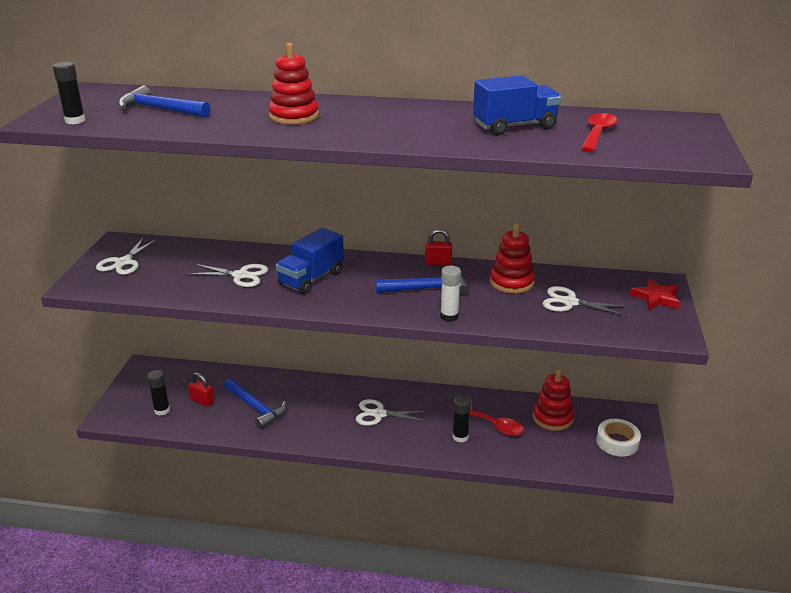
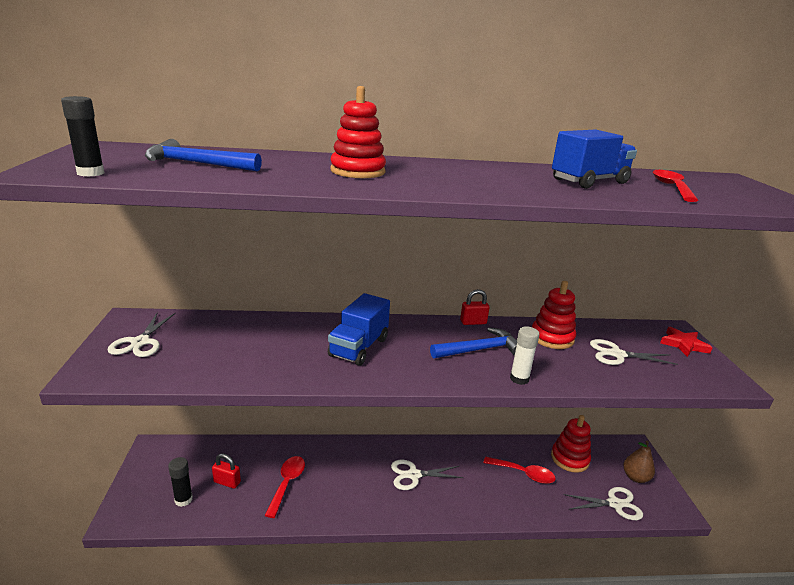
camera: 15 degrees left, 5 degrees down
white scissors [187,264,268,287] -> white scissors moved to [563,487,643,520]
blue hammer [224,378,287,429] -> red spoon [264,456,305,518]
black glue stick [453,395,471,443] -> none
white tape [596,419,641,457] -> brown pear [623,440,655,483]

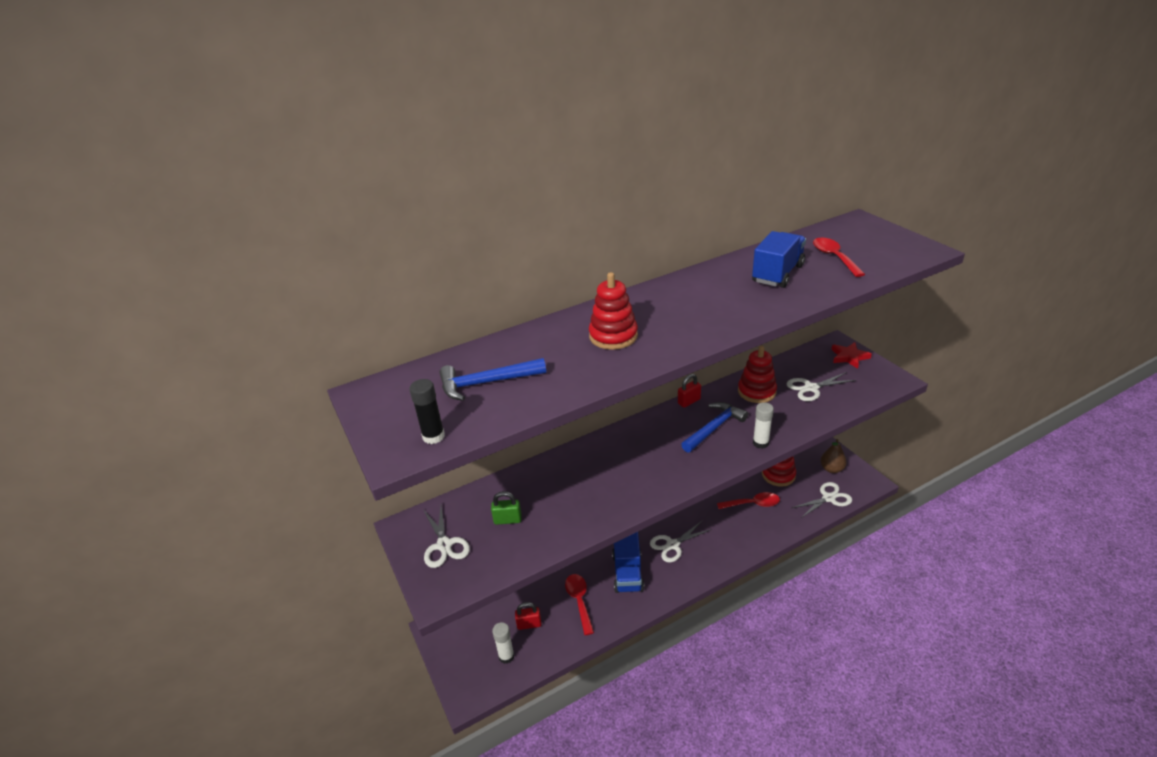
camera: 20 degrees left, 10 degrees up
black glue stick [168,457,193,507] -> white glue stick [492,622,515,664]
blue truck [328,293,390,366] -> blue truck moved to [612,532,644,593]
none -> green padlock [491,491,522,525]

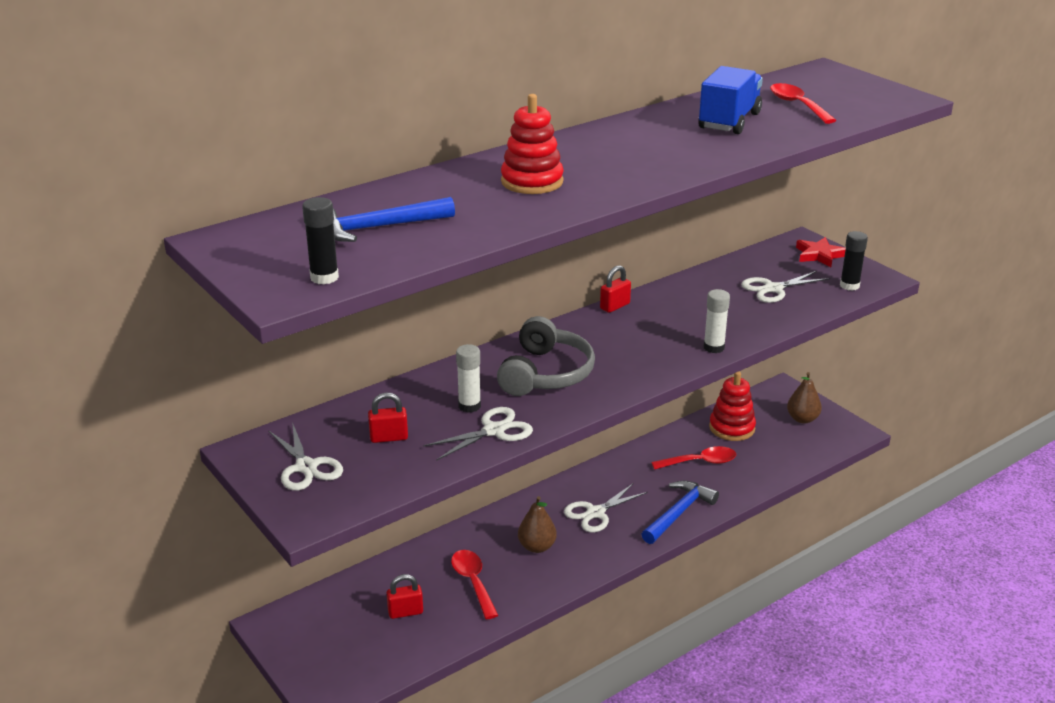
camera: 10 degrees left, 5 degrees down
green padlock [491,491,522,525] -> red padlock [368,392,408,443]
white glue stick [492,622,515,664] -> white glue stick moved to [456,344,481,413]
blue truck [612,532,644,593] -> brown pear [518,496,557,553]
blue hammer [681,402,748,452] -> blue hammer moved to [642,481,719,544]
red stacking toy [738,345,777,403] -> none
white scissors [792,482,852,518] -> white scissors moved to [423,407,533,461]
none -> grey headphones [497,316,595,396]
none -> black glue stick [840,231,868,291]

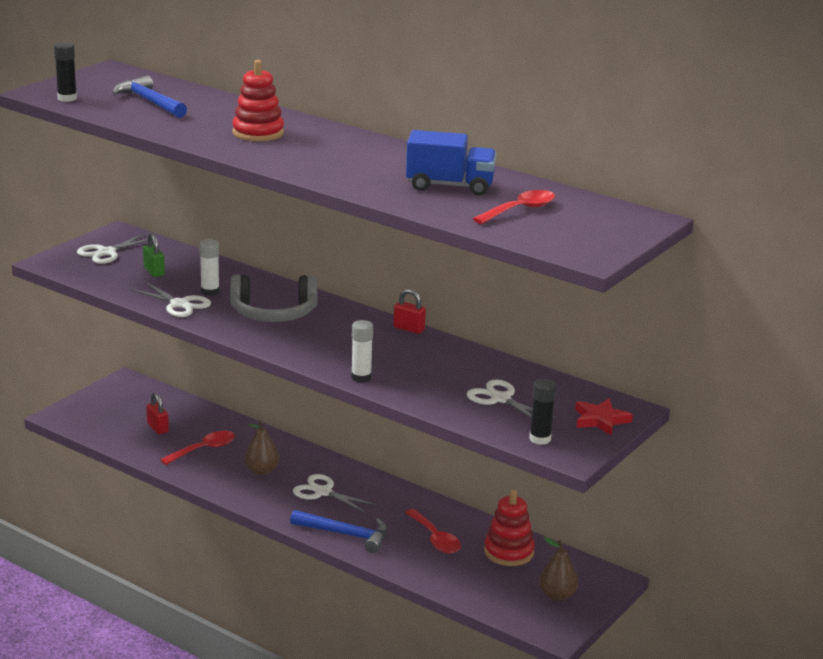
camera: 70 degrees right, 5 degrees down
red padlock [368,392,408,443] -> green padlock [143,233,165,277]

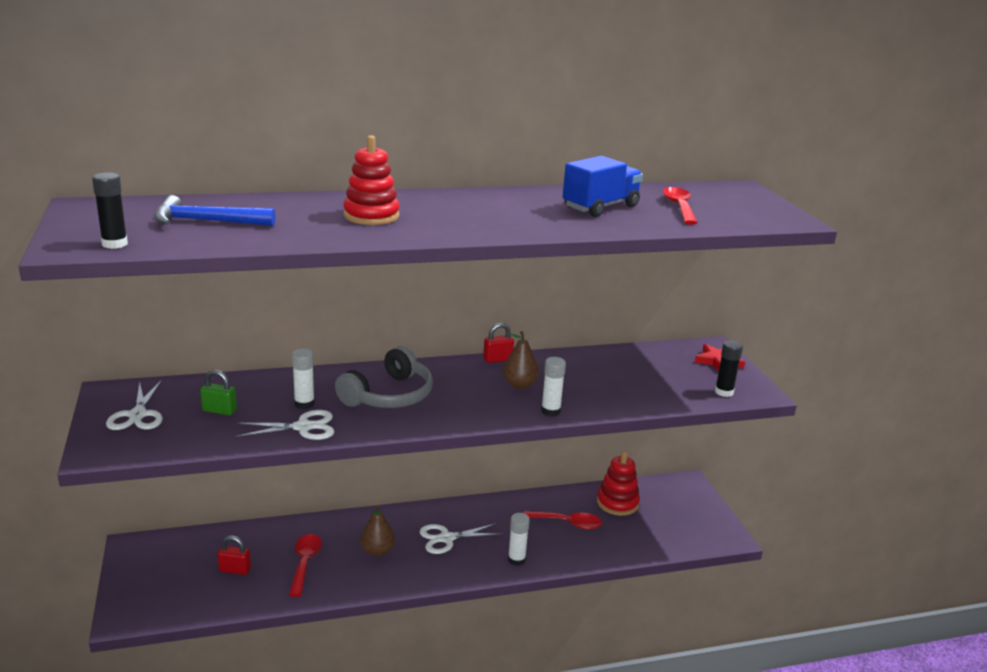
camera: 50 degrees left, 0 degrees up
blue hammer [290,510,388,553] -> white glue stick [508,513,530,566]
white scissors [467,379,558,419] -> none
brown pear [539,537,578,601] -> brown pear moved to [503,331,539,389]

